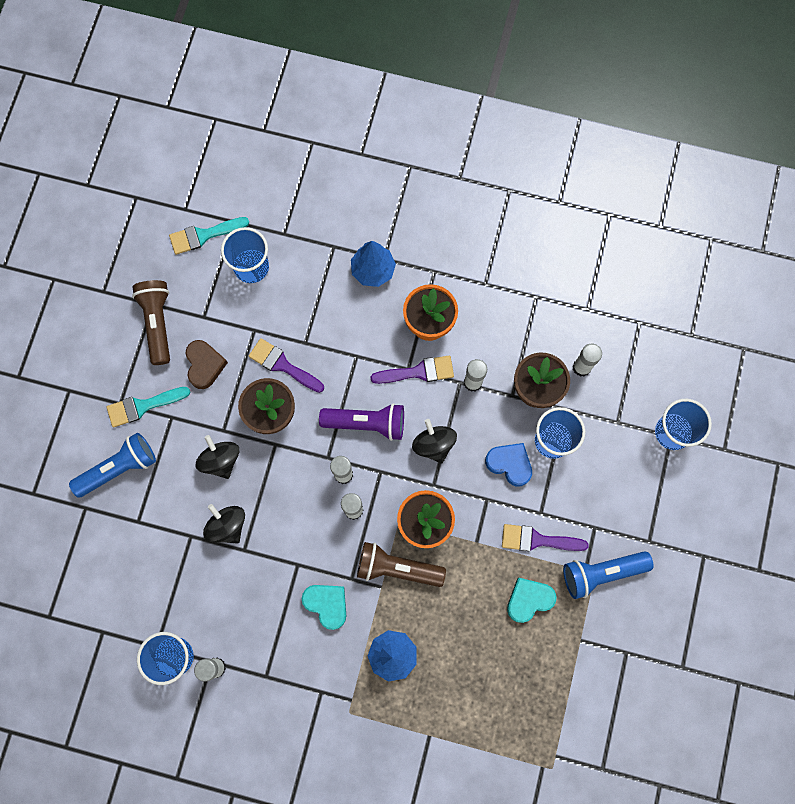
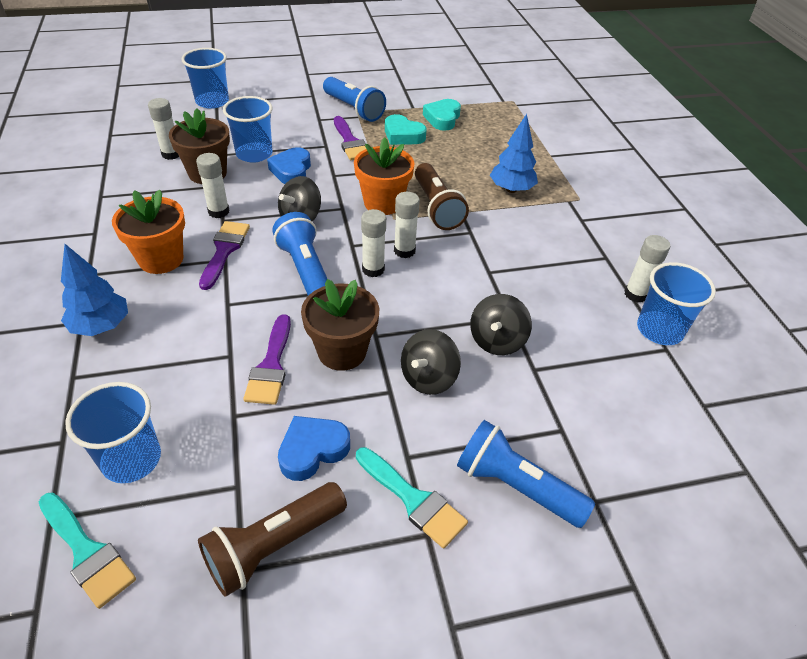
camera: 120 degrees left, 30 degrees down
brown heart [185,340,228,389] -> blue heart [278,416,350,481]
turquoise heart [302,585,346,630] -> turquoise heart moved to [423,99,461,131]
purple flashlight [319,403,404,441] -> blue flashlight [272,212,327,296]
purple brush [371,356,454,384] -> purple brush turned 45 degrees clockwise [199,221,250,290]

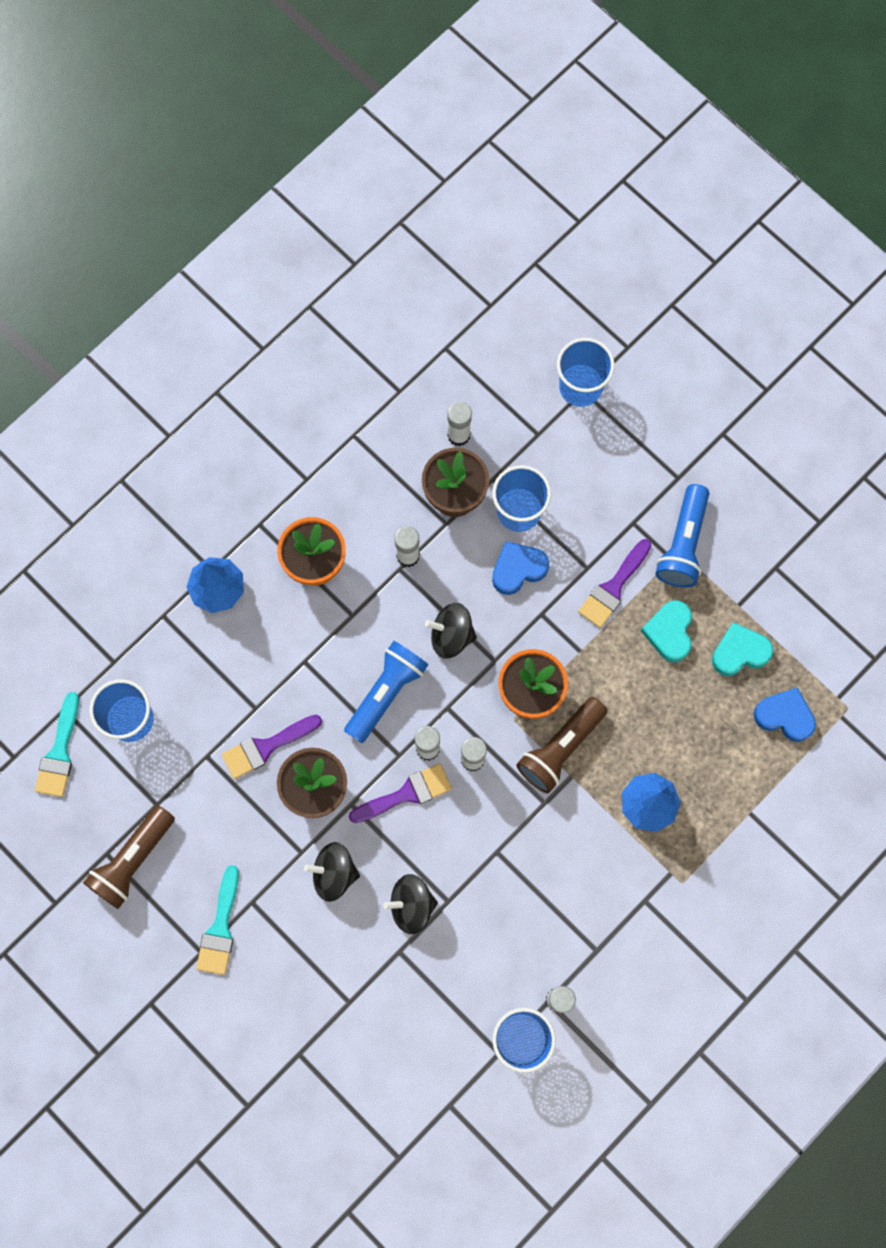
camera: 60 degrees right, 30 degrees up
brown flashlight [198,482,347,597] -> brown flashlight turned 75 degrees counterclockwise [83,805,175,909]
purple brush [199,221,250,290] -> purple brush moved to [349,763,452,823]
blue heart [278,416,350,481] -> blue heart moved to [754,687,816,742]
blue flashlight [457,420,595,528] -> none

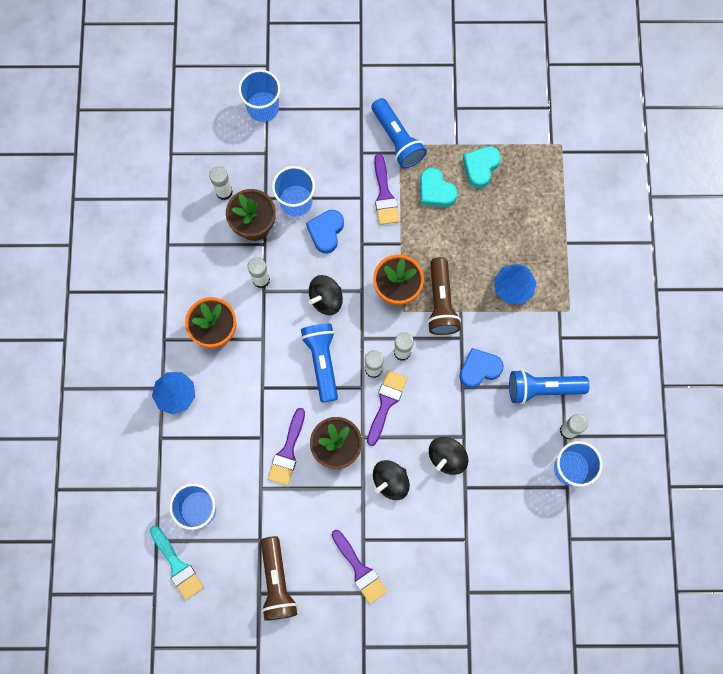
camera: 45 degrees left, 0 degrees up
turquoise brush [196,865,239,975] -> purple brush [332,530,388,604]
blue heart [754,687,816,742] -> blue heart moved to [459,348,504,388]
none -> blue flashlight [509,369,590,404]

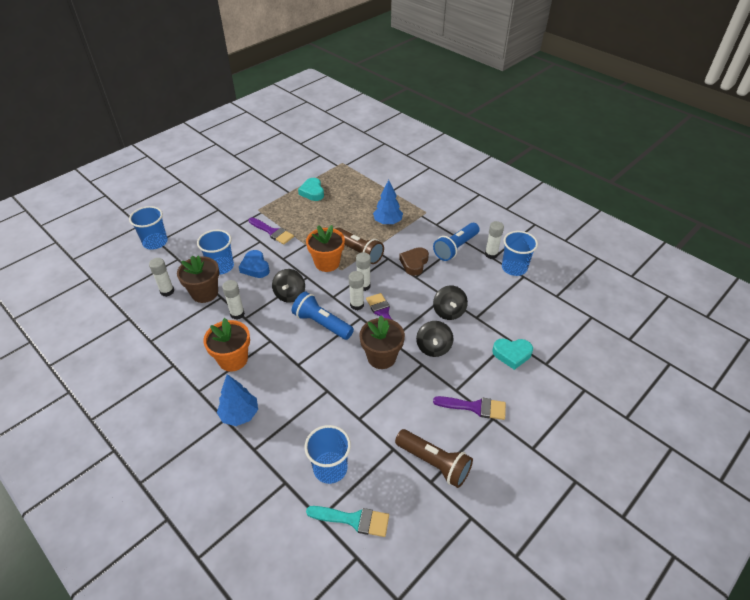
camera: 45 degrees left, 30 degrees down
purple brush [268,408,305,486] -> none
blue flashlight [371,98,427,168] -> none
turquoise heart [420,168,458,207] -> turquoise heart moved to [492,338,533,370]
blue heart [459,348,504,388] -> brown heart [399,247,429,276]

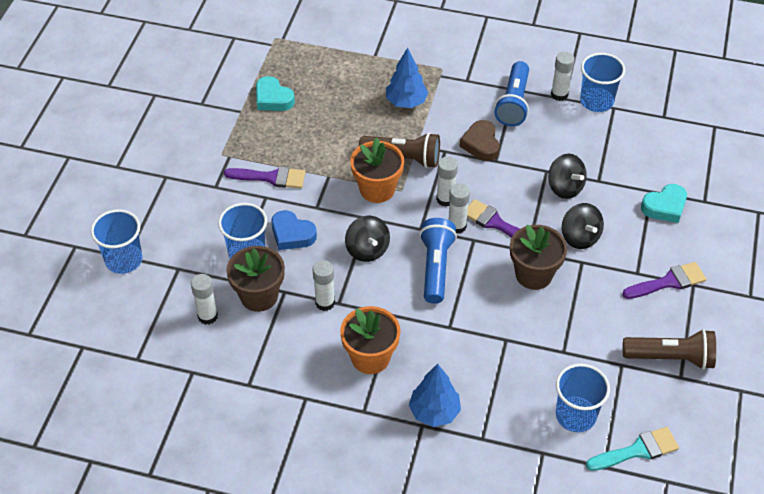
camera: 30 degrees left, 5 degrees up
blue flashlight [292,292,354,340] -> blue flashlight turned 90 degrees clockwise [419,218,457,304]

